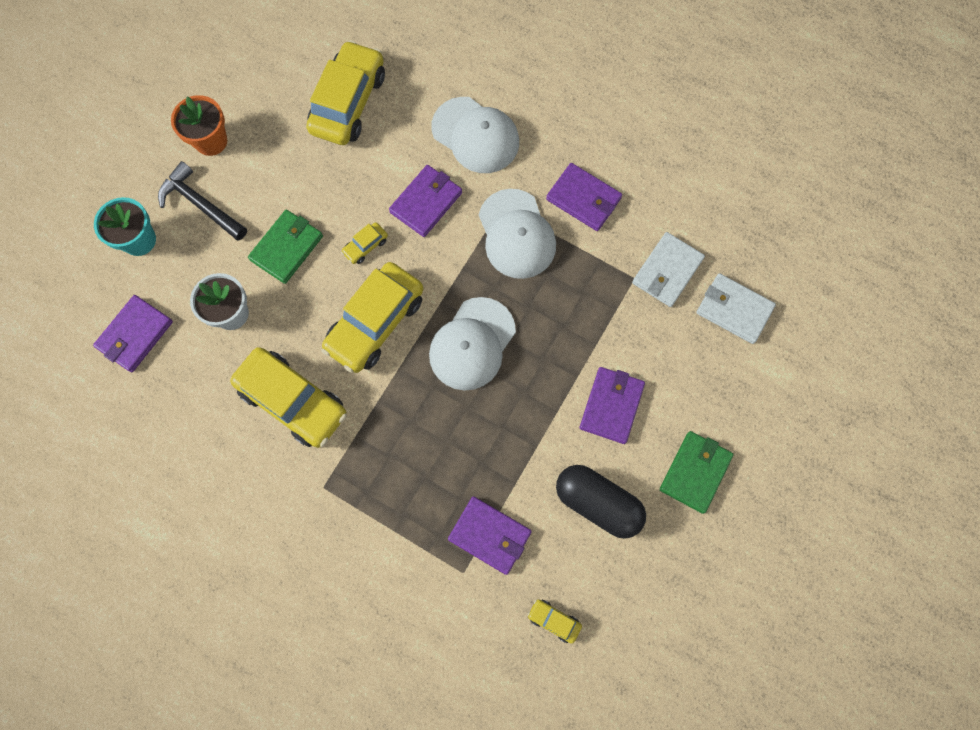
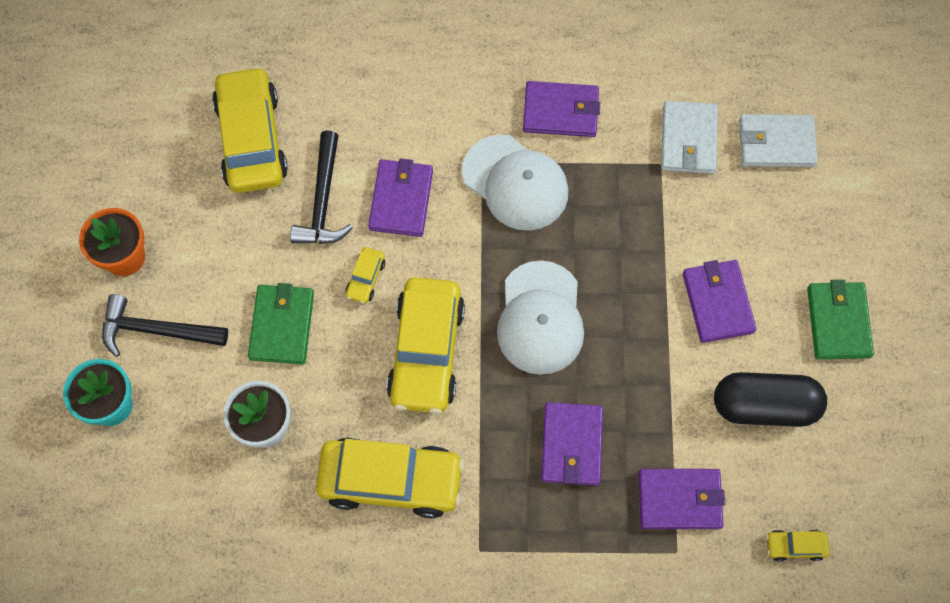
camera: 30 degrees left, 5 degrees down
purple wallet [93,295,173,372] -> purple wallet moved to [541,402,603,486]
white cap [432,97,519,173] -> none
none -> black hammer [290,131,353,244]

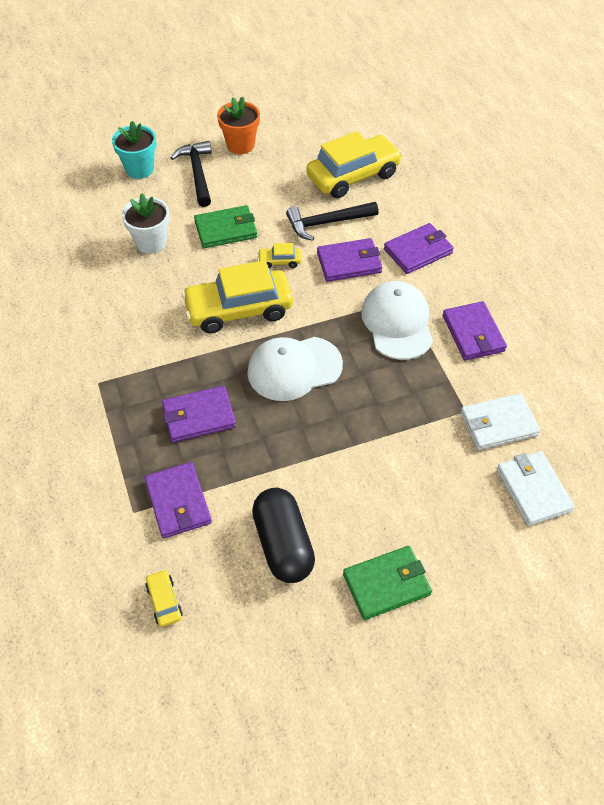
camera: 70 degrees right, 15 degrees down
yellow car [316,437,464,518] -> none
white cap [462,134,568,231] -> white cap turned 150 degrees clockwise [361,281,433,360]
purple wallet [683,260,756,343] -> purple wallet moved to [384,223,454,274]

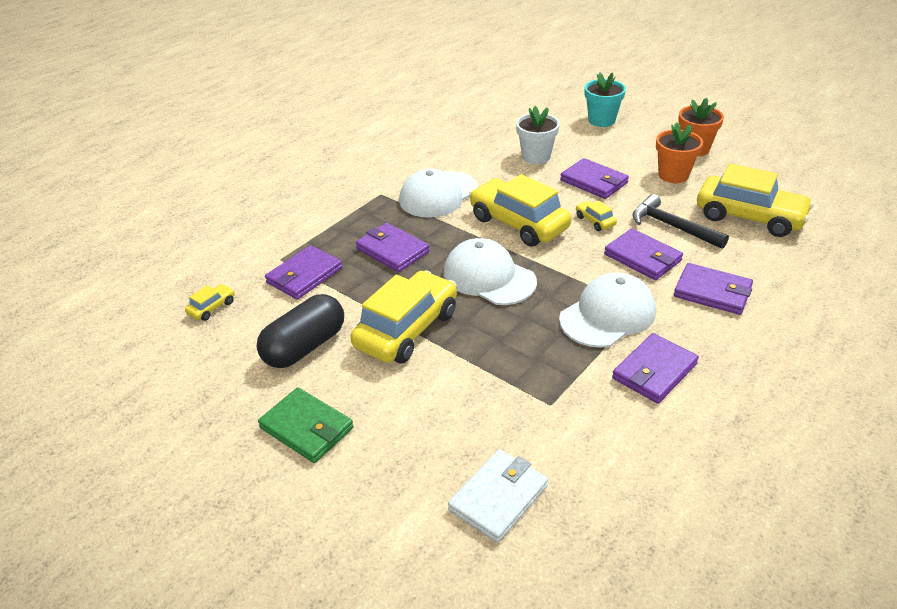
camera: 60 degrees right, 15 degrees down
black hammer [171,141,212,207] -> none
green wallet [194,205,257,248] -> purple wallet [560,158,629,199]
white wallet [461,393,540,450] -> none
none -> yellow car [350,270,457,364]
none -> white cap [399,169,478,218]
none -> orange flower pot [656,122,703,183]

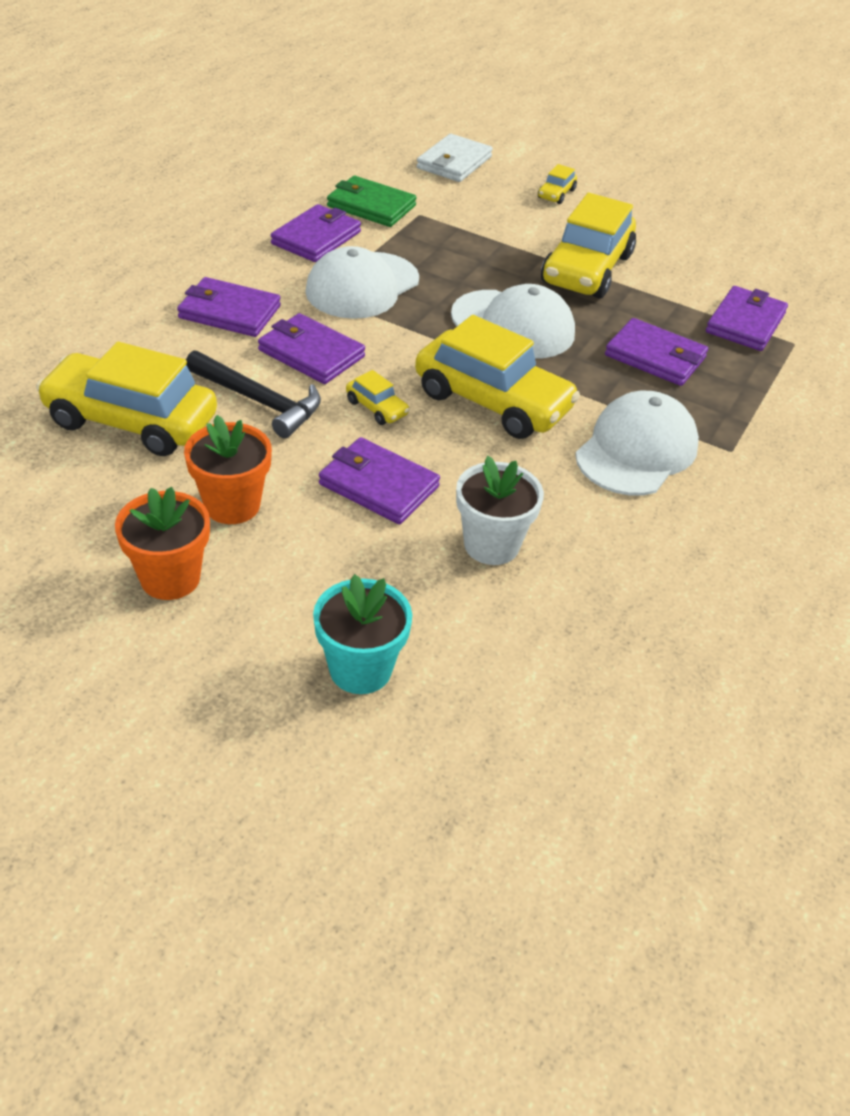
camera: 165 degrees right, 5 degrees up
yellow car [185,284,235,321] -> yellow car moved to [538,164,577,204]
black capsule [257,294,344,368] -> none
green wallet [258,387,354,463] -> green wallet moved to [327,176,417,227]

